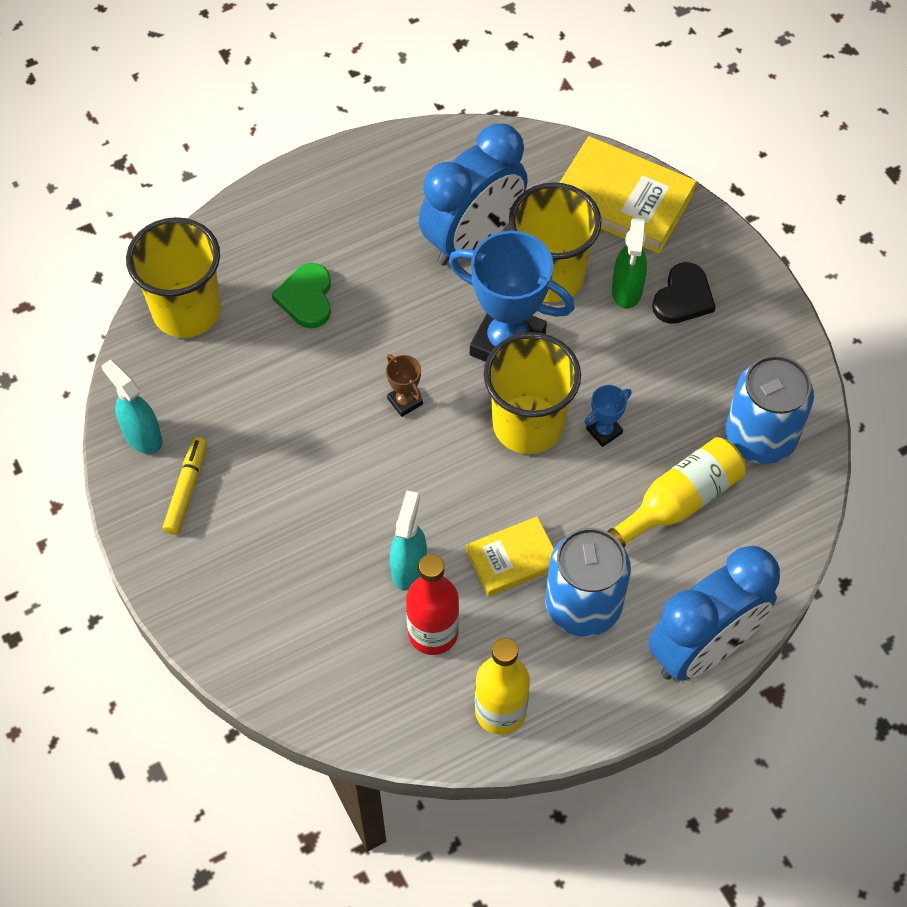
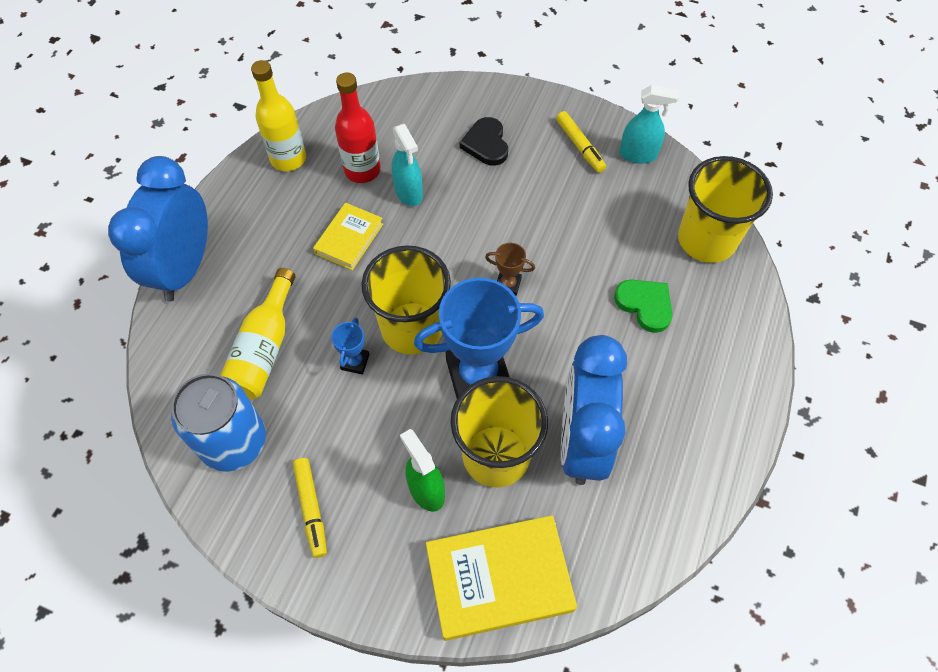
camera: 140 degrees right, 0 degrees up
blue can [545,528,631,637] -> none
black heart [652,262,716,324] -> black heart moved to [460,117,508,166]
none -> yellow marker [293,458,327,558]

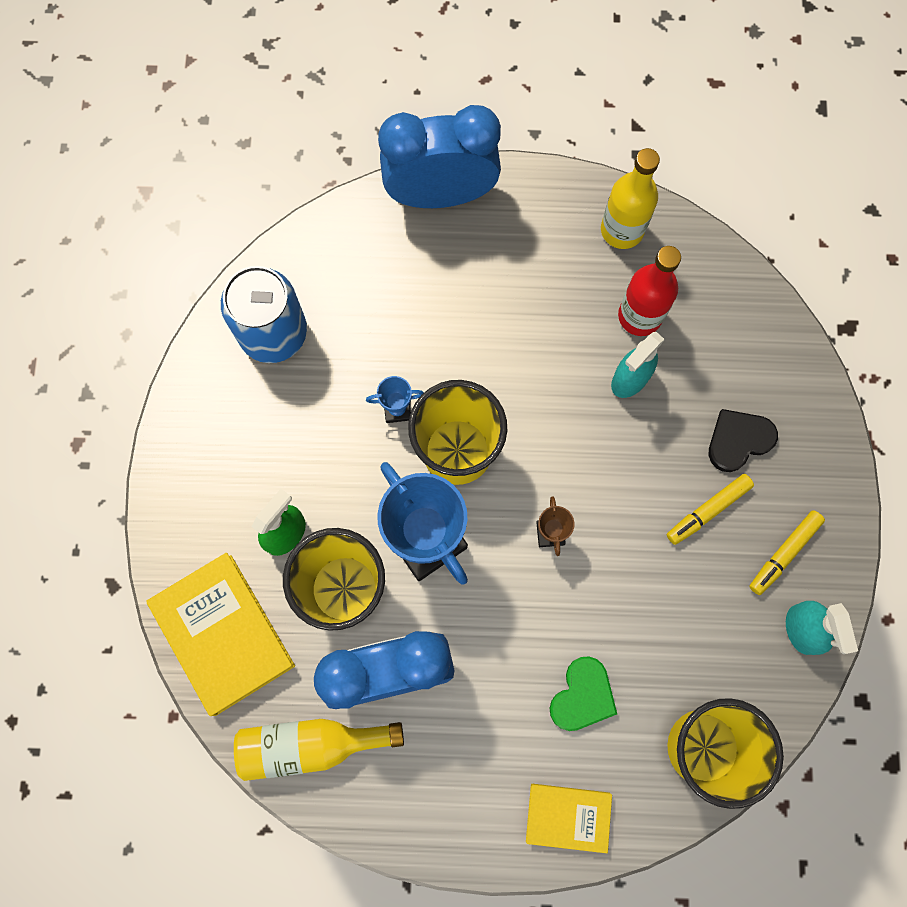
camera: 70 degrees right, 15 degrees up
yellow bottle [221,268,295,400] -> yellow bottle moved to [234,719,404,781]
yellow marker [293,458,327,558] -> yellow marker moved to [667,474,754,545]
yellow book [313,203,383,270] -> yellow book moved to [526,784,612,853]

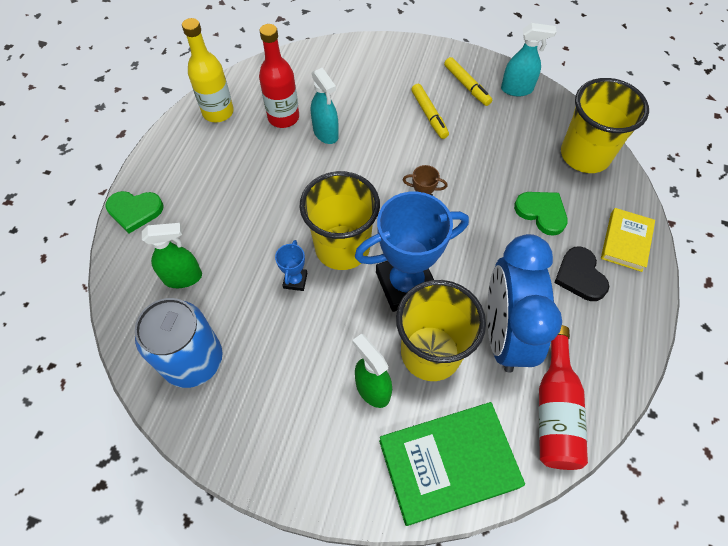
camera: 75 degrees left, 15 degrees down
yellow book [147,553,295,716] -> green book [379,402,525,526]
yellow bottle [234,719,404,781] -> red bottle [539,325,588,470]
blue clock [378,105,501,208] -> green heart [105,191,163,233]
black heart [709,409,778,472] -> black heart moved to [554,246,609,301]
none -> green spray bottle [142,223,202,288]

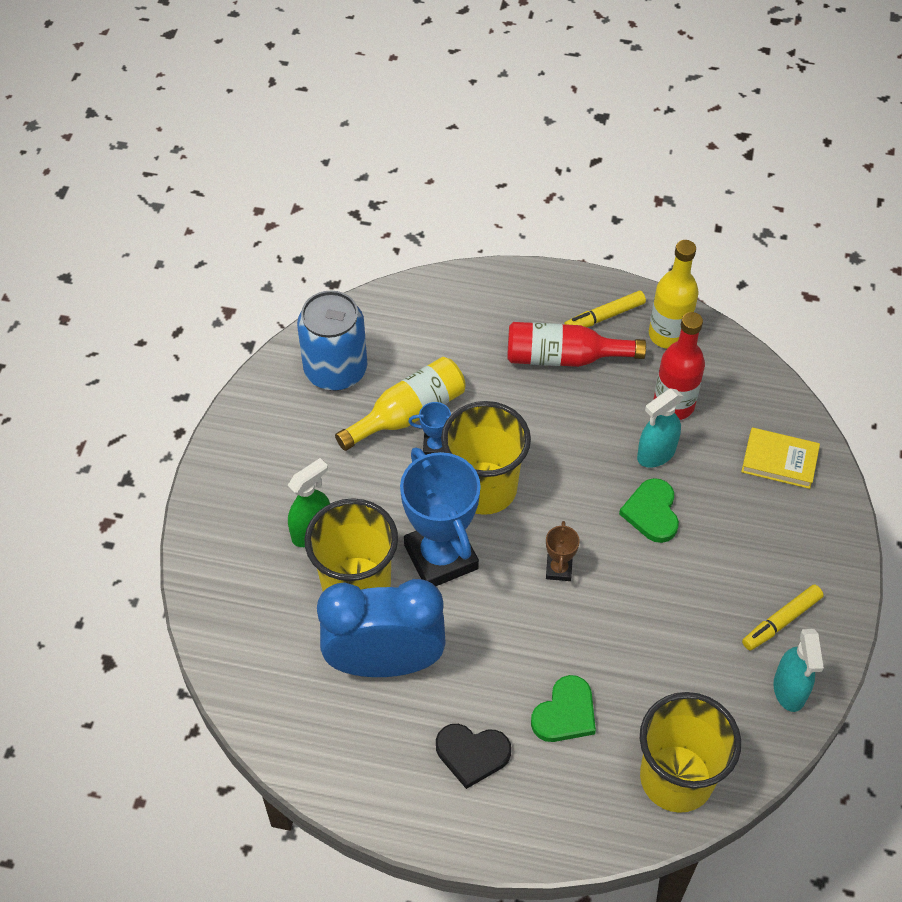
camera: 85 degrees right, 5 degrees down
green heart [105,191,163,233] -> green heart moved to [619,478,679,543]
green spray bottle [142,223,202,288] -> none
green book [379,402,525,526] -> none
yellow marker [411,84,449,139] -> yellow marker moved to [564,291,646,327]
red bottle [539,325,588,470] -> red bottle moved to [507,322,646,367]
black heart [554,246,609,301] -> black heart turned 150 degrees counterclockwise [436,724,511,789]
yellow book [601,208,655,272] -> yellow book moved to [741,427,820,489]
none -> yellow bottle [335,357,466,451]

